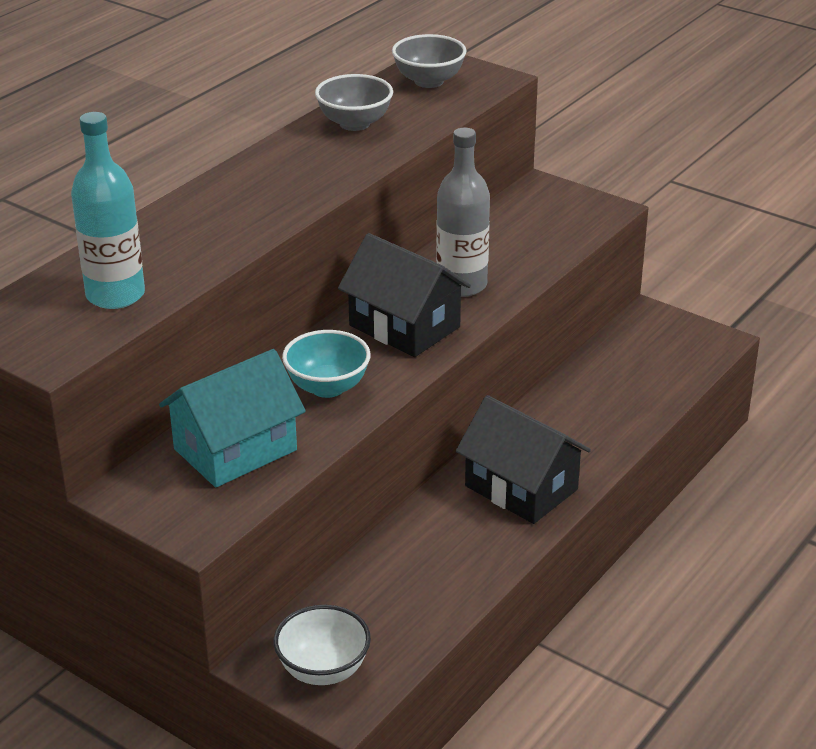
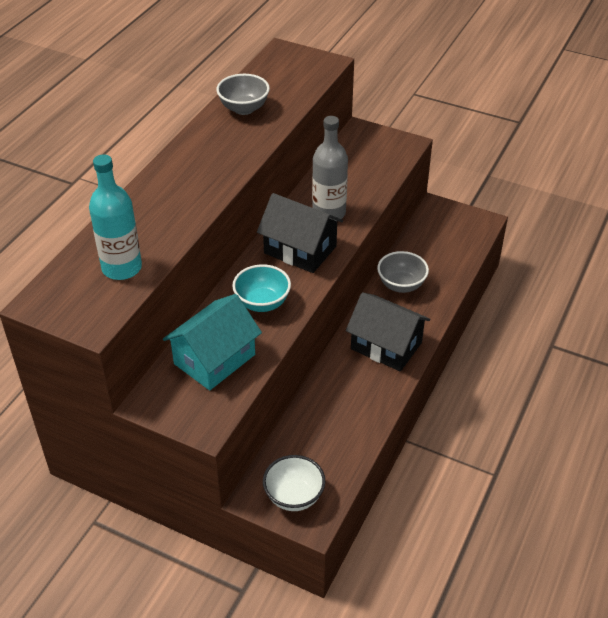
camera: 10 degrees left, 10 degrees up
grey bowl [392,34,467,88] -> grey bowl moved to [377,251,429,293]

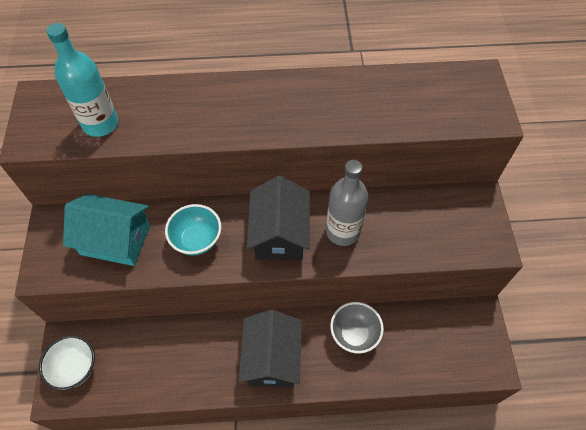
camera: 60 degrees right, 15 degrees up
grey bowl [216,74,270,115] -> none

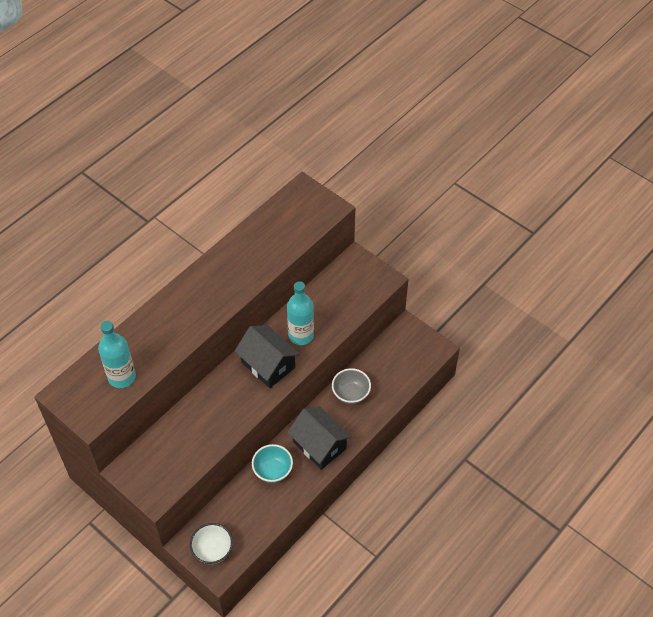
camera: 45 degrees left, 5 degrees down
turquoise house [63,194,150,266] -> none
turquoise bowl [165,204,221,256] -> turquoise bowl moved to [252,444,293,483]
grey bottle [326,160,368,246] -> turquoise bottle [287,281,314,345]

